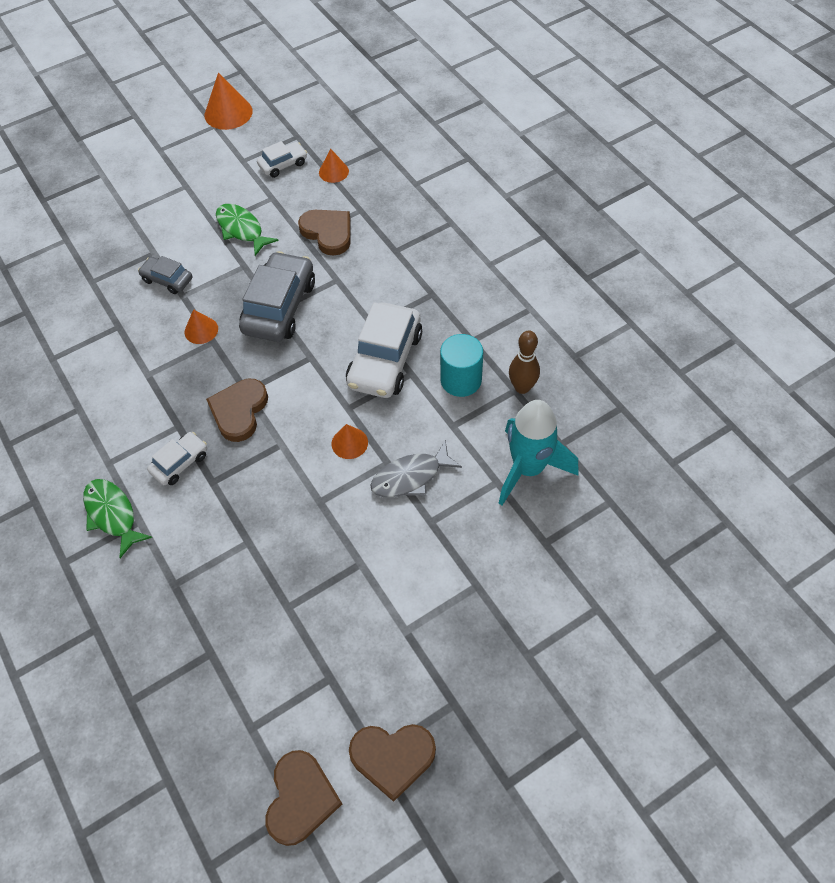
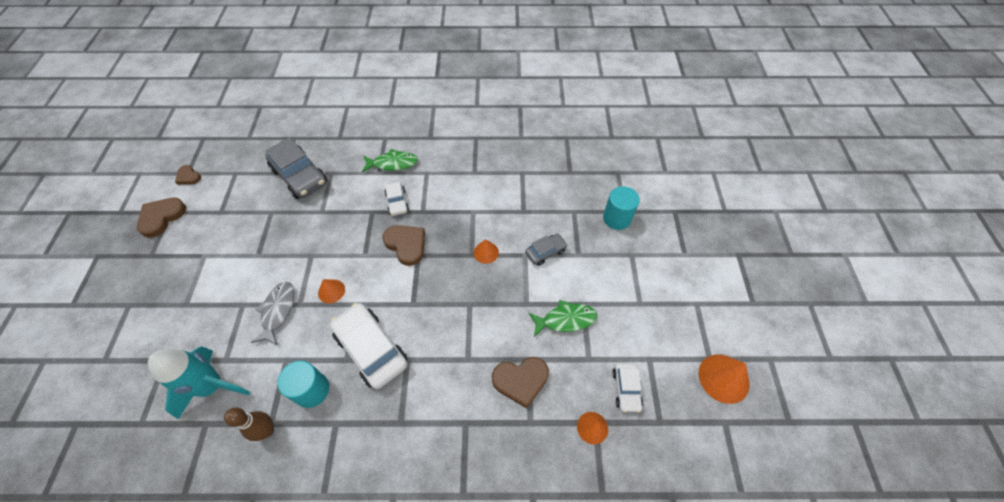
camera: 120 degrees right, 0 degrees up
grey car [239,251,315,342] -> grey car moved to [265,137,327,199]
brown heart [265,750,342,846] -> brown heart [175,165,201,185], size x0.59
none -> turquoise cylinder [603,186,640,230]

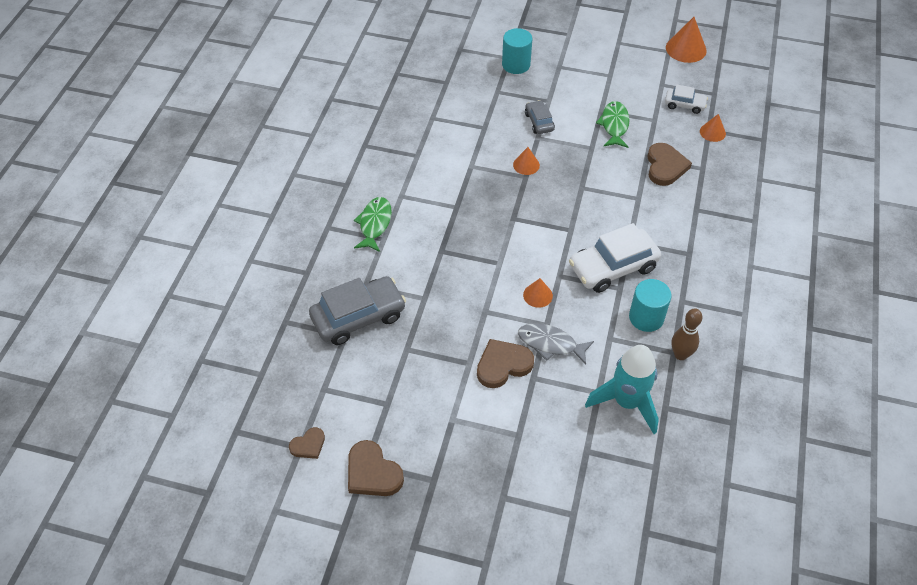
camera: 75 degrees left, 5 degrees down
brown heart [383,225,425,266] -> brown heart moved to [477,339,534,388]
white car [384,182,409,216] -> none

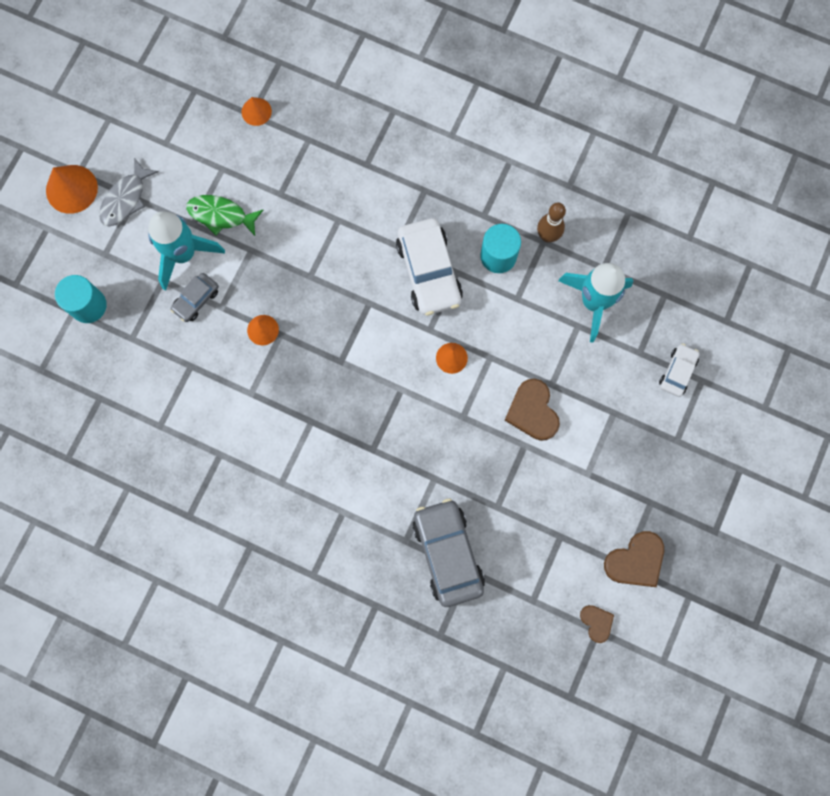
camera: 80 degrees left, 25 degrees up
green fish [354,197,392,252] -> none
grey fish [518,323,594,365] -> grey fish moved to [99,158,159,226]
grey car [525,100,555,134] -> grey car turned 45 degrees counterclockwise [171,273,219,322]
brown heart [647,143,692,186] -> none
white car [665,85,708,114] -> white car moved to [659,343,700,397]
orange cone [666,17,707,63] -> orange cone moved to [46,165,98,214]
none -> turquoise rocket [148,211,225,291]

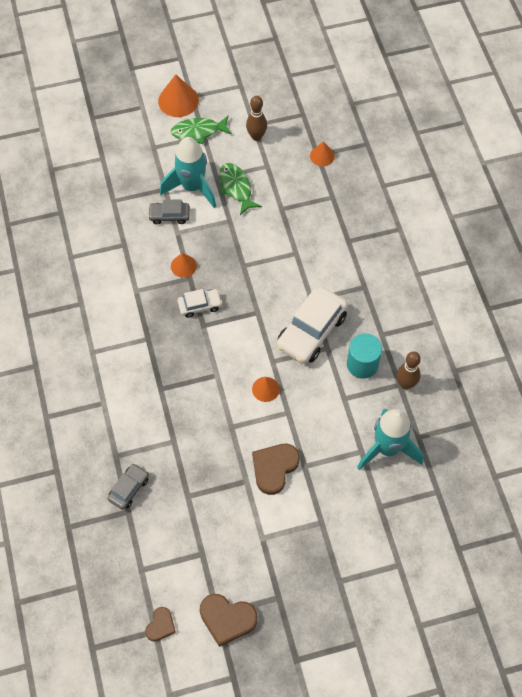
camera: 50 degrees right, 15 degrees down
turquoise cylinder [55,275,107,323] -> none
grey fish [99,158,159,226] -> green fish [171,116,232,144]
grey car [412,498,485,607] -> grey car [107,463,149,510], size x0.53
white car [659,343,700,397] -> white car moved to [178,289,222,318]
none -> brown bowling pin [246,96,267,141]

